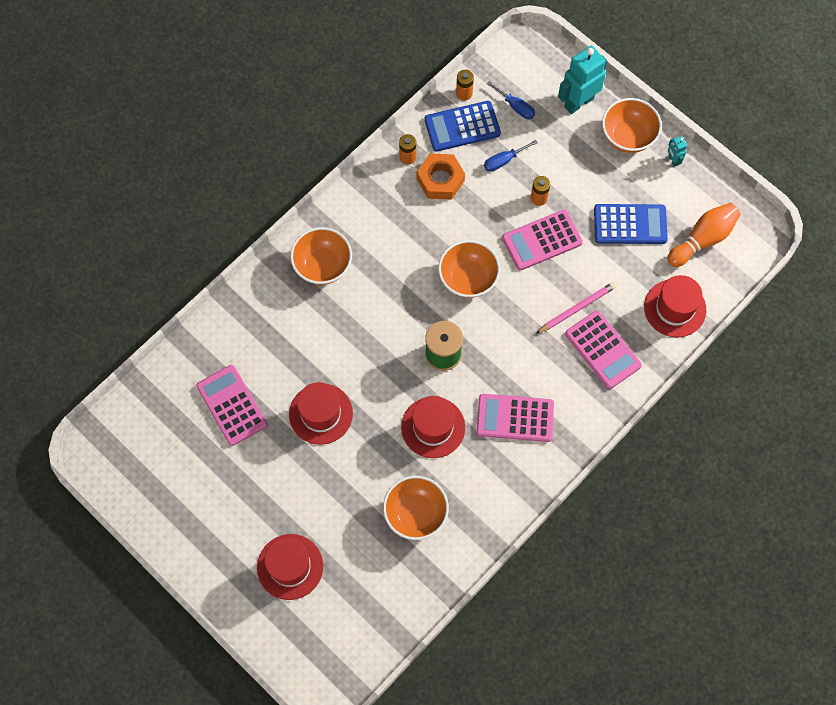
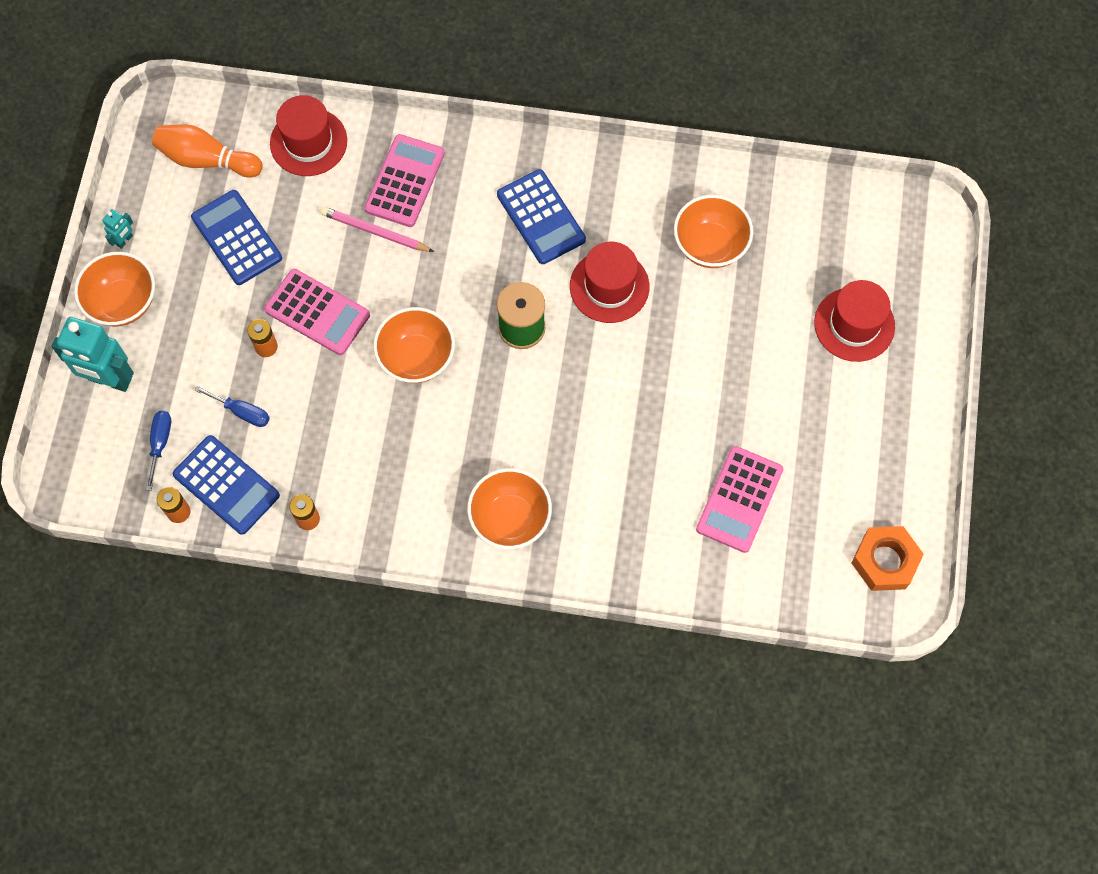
camera: 125 degrees left, 0 degrees up
red hat [289,382,353,445] -> none
orange nut [417,154,465,199] -> orange nut moved to [851,526,924,591]
pink calculator [476,394,554,442] -> blue calculator [497,169,586,264]

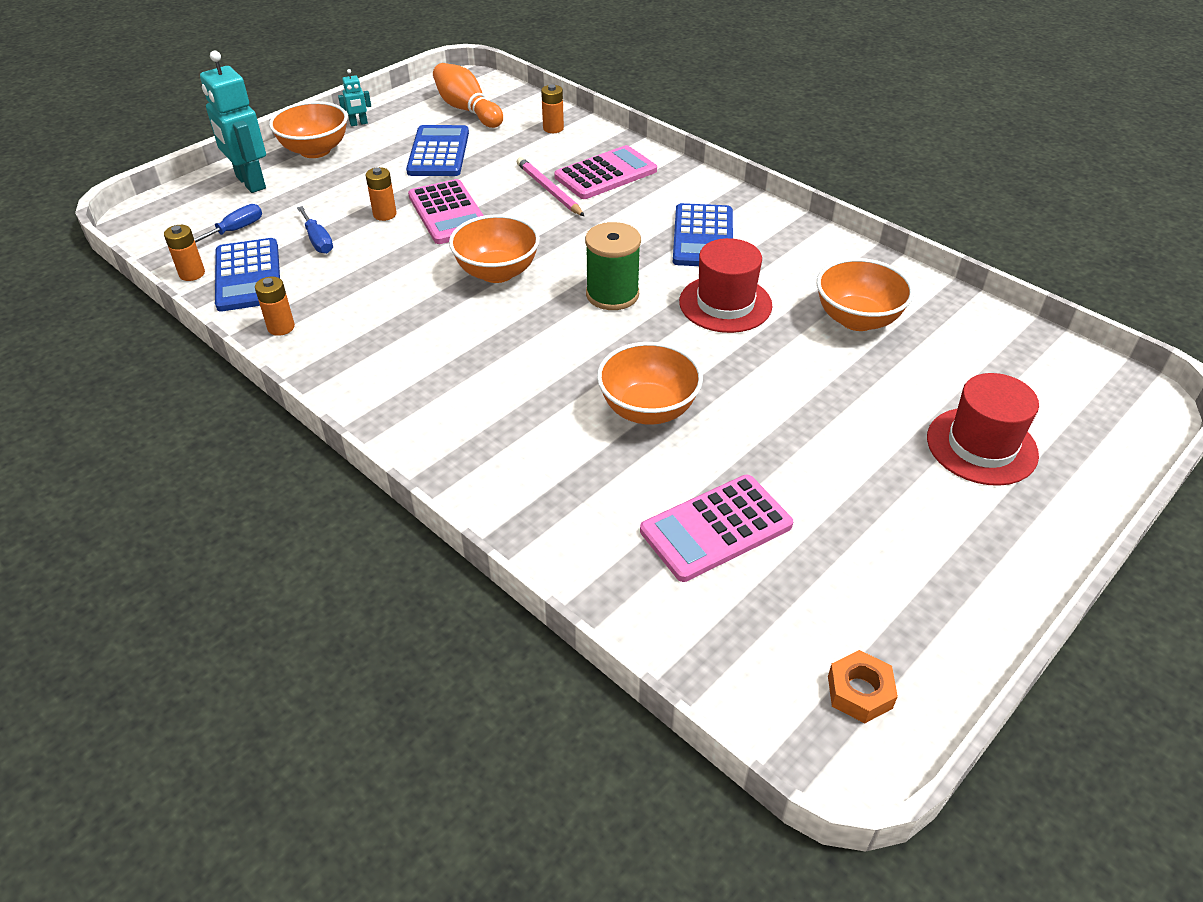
camera: 35 degrees right, 25 degrees down
red hat [270,95,347,176] -> orange battery [541,84,564,133]
orange bowl [467,468,552,549] -> orange bowl moved to [597,342,703,425]
orange nut [851,526,924,591] -> orange nut [828,650,898,723], size x0.64

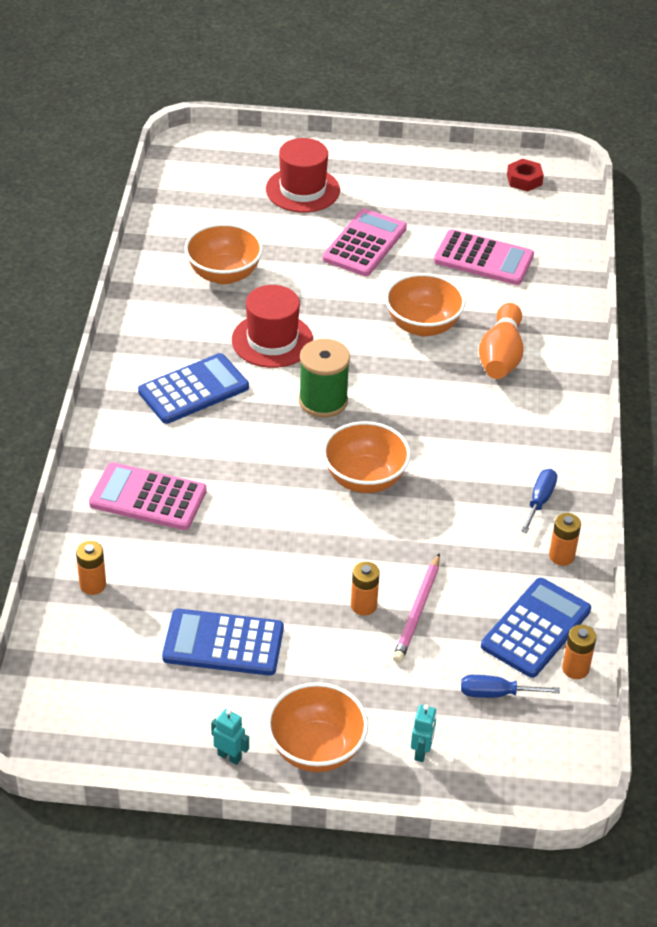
camera: 130 degrees left, 0 degrees up
turquoise robot [200,51,266,193] -> turquoise robot [411,705,436,762], size x0.46
blue screwdriver [297,206,333,254] -> blue screwdriver moved to [521,469,557,533]
blue calculator [406,125,469,176] -> blue calculator turned 45 degrees clockwise [162,609,284,676]
pink calculator [408,179,484,244] -> pink calculator moved to [323,209,407,276]
orange bowling pin [433,63,503,128] -> orange bowling pin moved to [479,303,524,379]
pink pencil [517,157,585,217] -> pink pencil moved to [393,553,440,663]
orange nut [828,650,898,723] -> red nut [507,159,544,191]

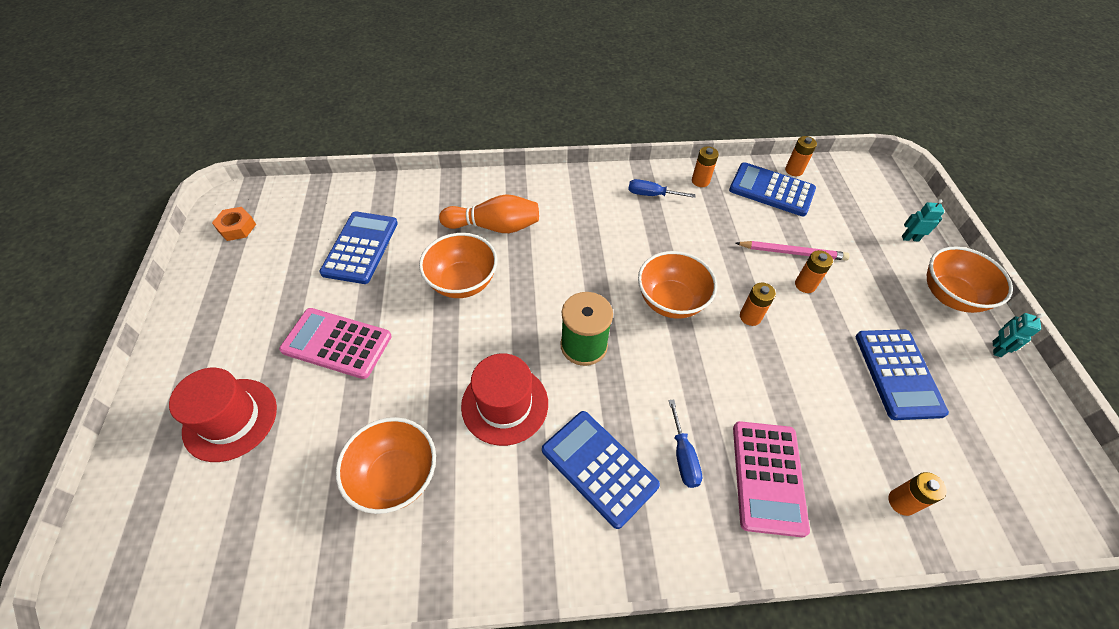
camera: 100 degrees left, 10 degrees up
pink calculator [434,229,534,285] -> blue calculator [320,212,398,284]
blue screwdriver [461,675,560,698] -> blue screwdriver moved to [668,399,702,488]
red nut [507,159,544,191] -> orange nut [212,207,256,241]
none -> orange battery [740,282,776,326]

